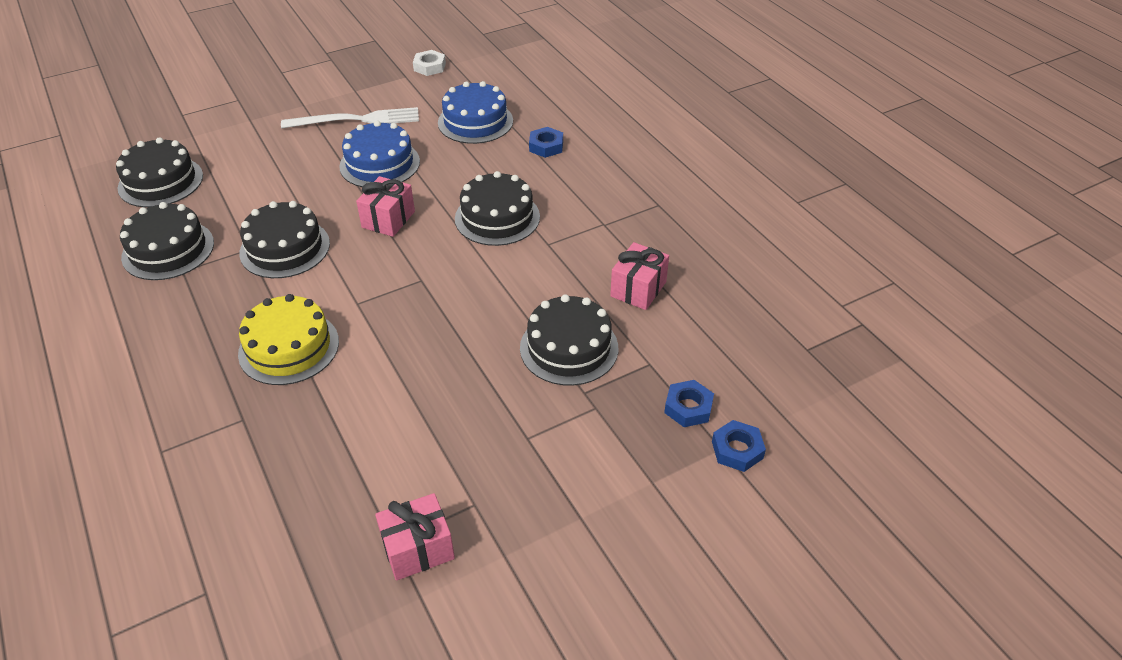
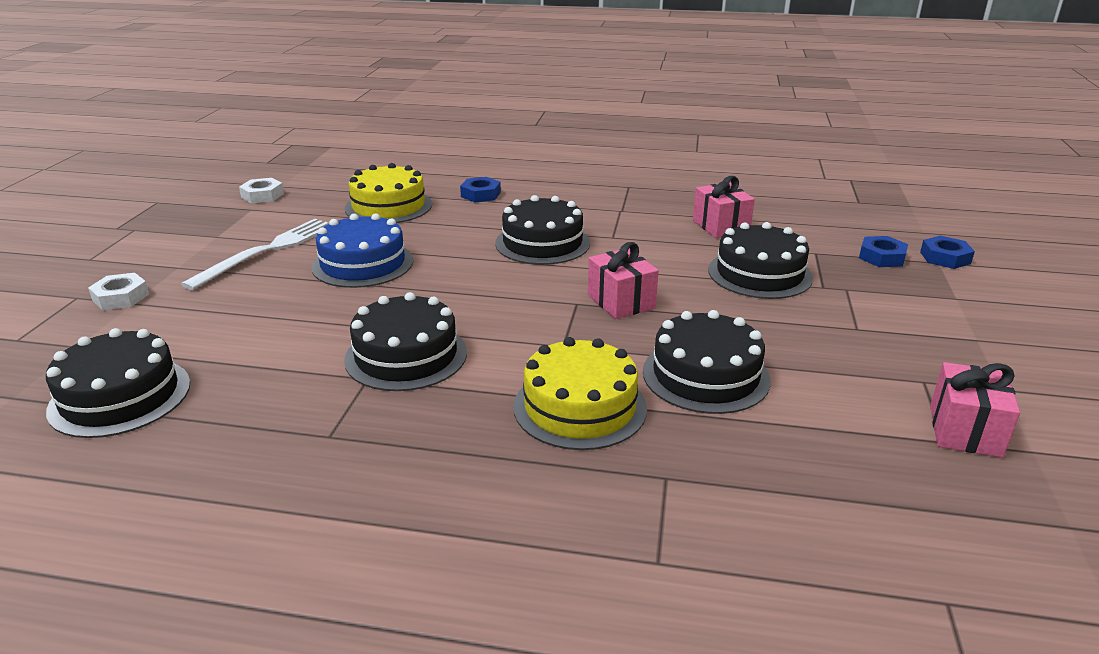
camera: 50 degrees left, 15 degrees down
black cake [120,202,214,280] -> black cake moved to [643,310,771,414]
pink gift [356,176,415,237] -> pink gift moved to [588,242,659,319]
blue cake [438,81,513,144] -> yellow cake [345,163,432,223]
none -> white nut [88,273,149,310]

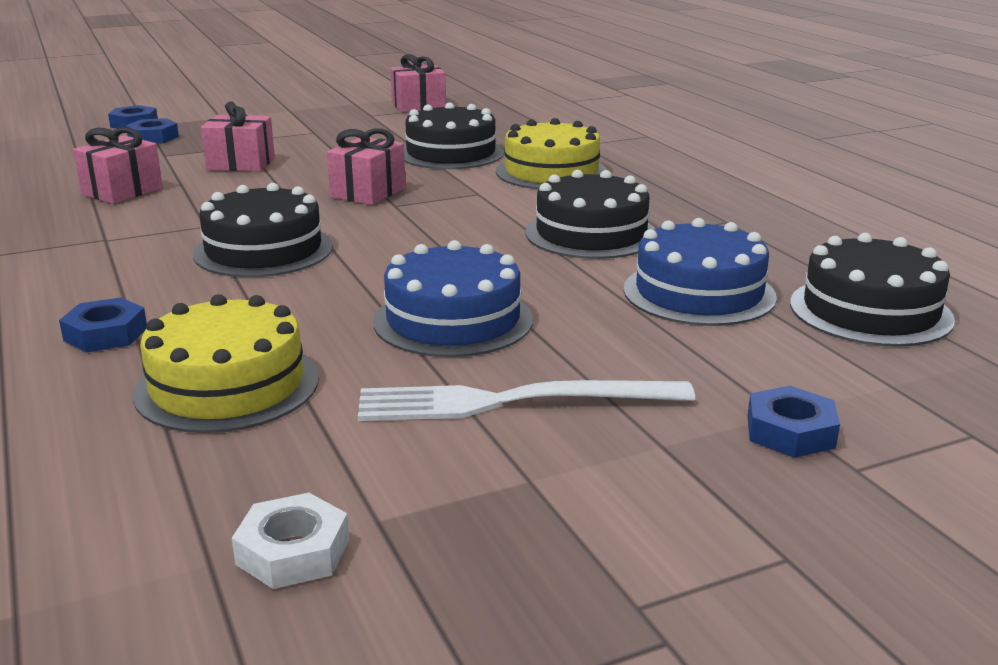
camera: 125 degrees left, 5 degrees down
white nut [88,273,149,310] -> blue nut [747,386,840,458]
black cake [708,222,813,299] -> pink gift [201,101,275,172]
none -> blue cake [623,218,777,326]

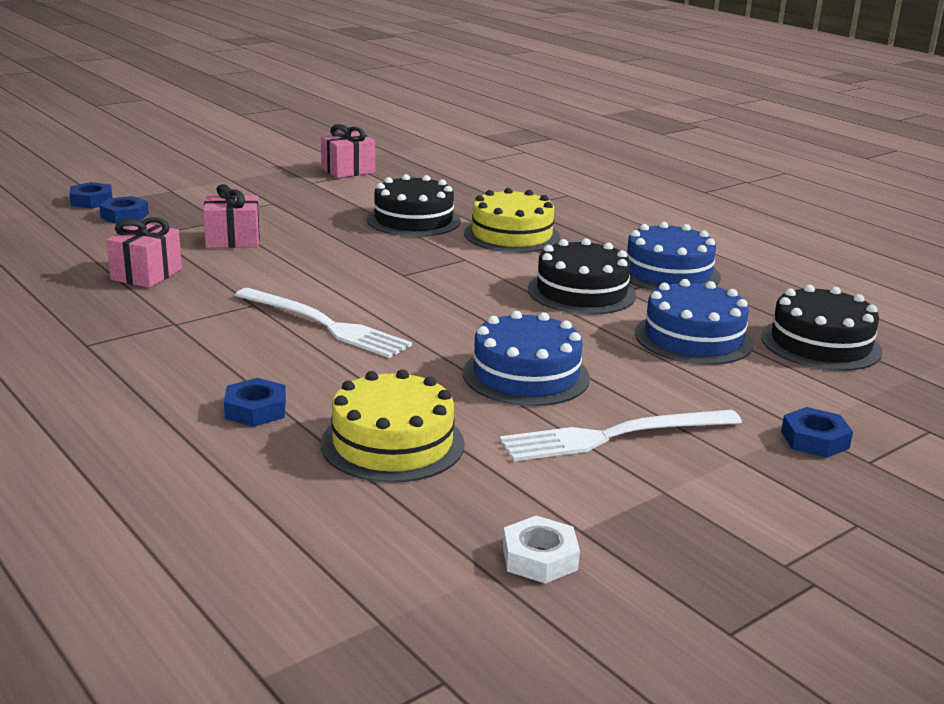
camera: 15 degrees left, 0 degrees up
black cake [193,183,333,277] -> white fork [235,288,412,358]
pink gift [327,128,406,205] -> none
none -> blue cake [626,222,721,291]

